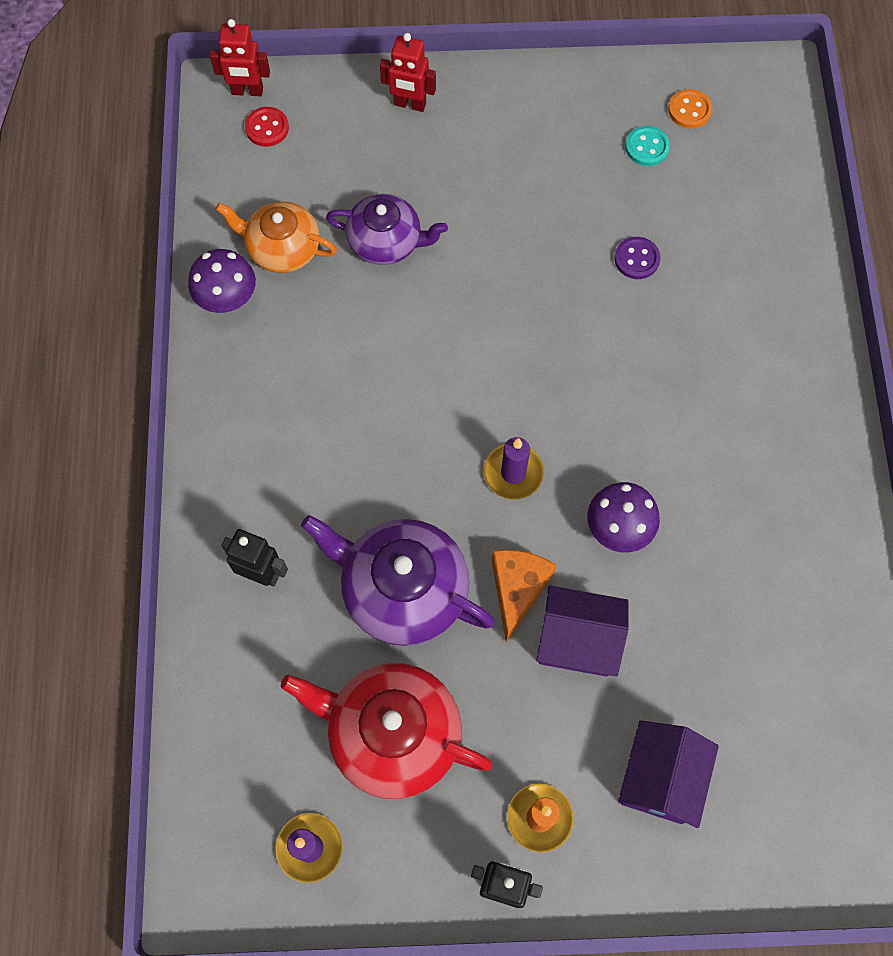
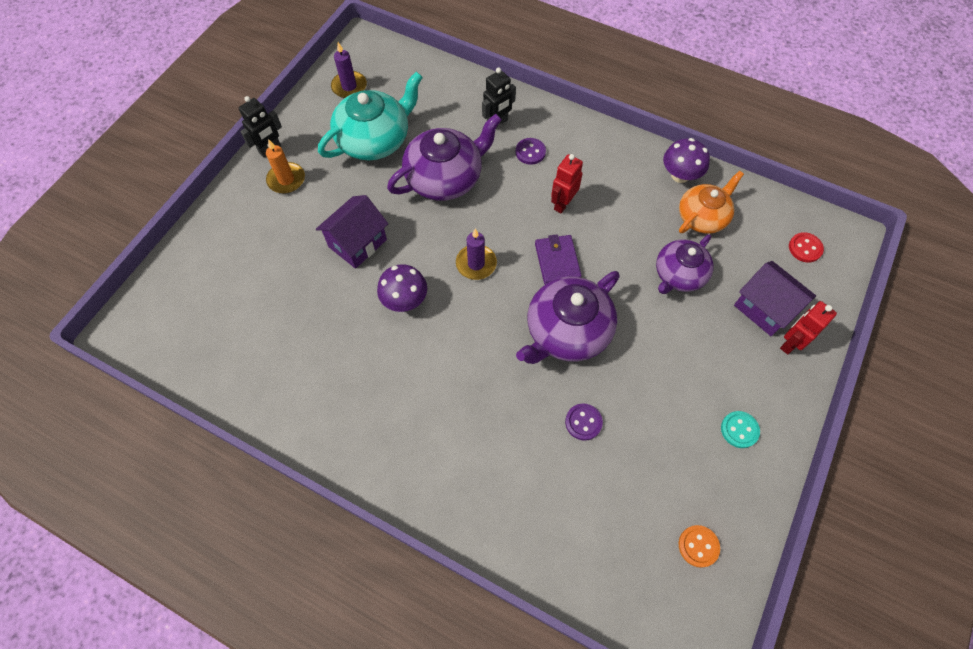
camera: 120 degrees right, 5 degrees down
red robot [210,19,270,96] -> red robot moved to [551,154,583,213]
red teapot [281,663,492,799] -> turquoise teapot [318,72,423,160]
orange cheese [492,550,557,642] -> none
purple house [618,720,719,828] -> purple house moved to [734,261,816,336]
turquoise button [625,126,670,166] -> turquoise button moved to [721,411,760,448]
none -> purple button [516,138,546,165]
none -> purple teapot [516,271,620,364]
none -> purple wallet [535,234,582,285]

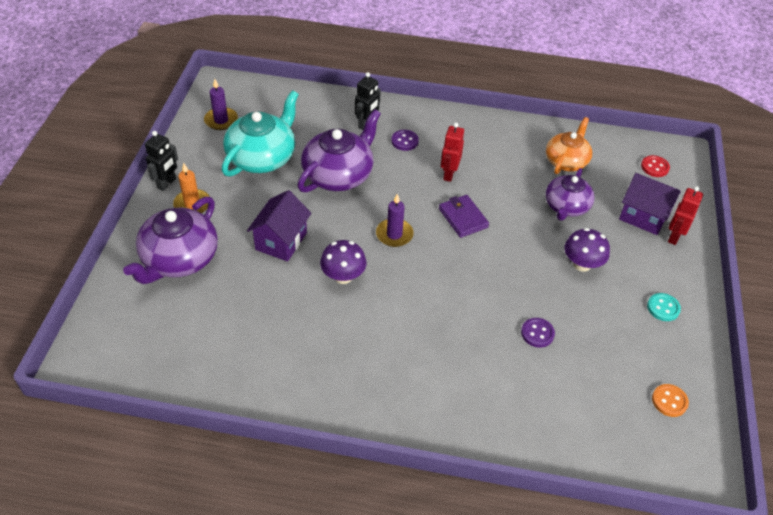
camera: 20 degrees left, 15 degrees down
purple teapot [516,271,620,364] -> purple teapot moved to [123,197,218,284]
purple mushroom [663,138,710,183] -> purple mushroom moved to [564,228,610,272]

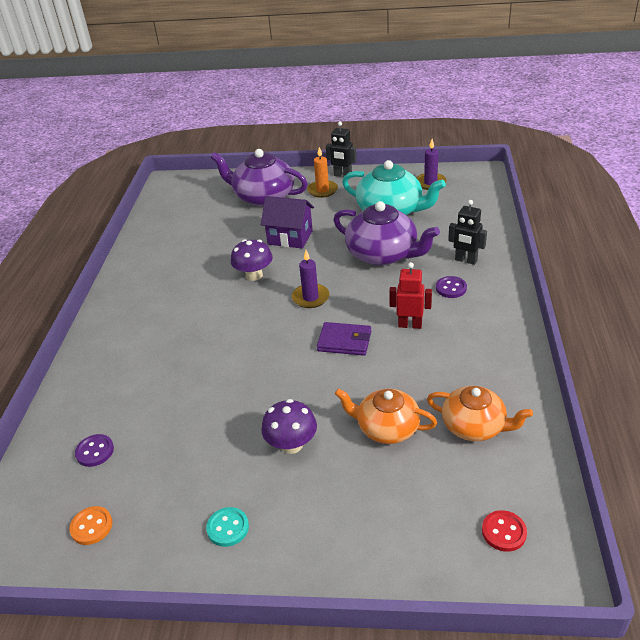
camera: 90 degrees right, 10 degrees down
purple wallet [439,195,489,238] -> purple wallet turned 45 degrees clockwise [317,322,371,356]
purple button [521,318,555,347] -> purple button moved to [75,434,114,467]
purple teapot [546,168,595,221] -> orange teapot [335,388,437,444]
purple house [619,173,681,235] -> none
red robot [668,186,703,245] -> none

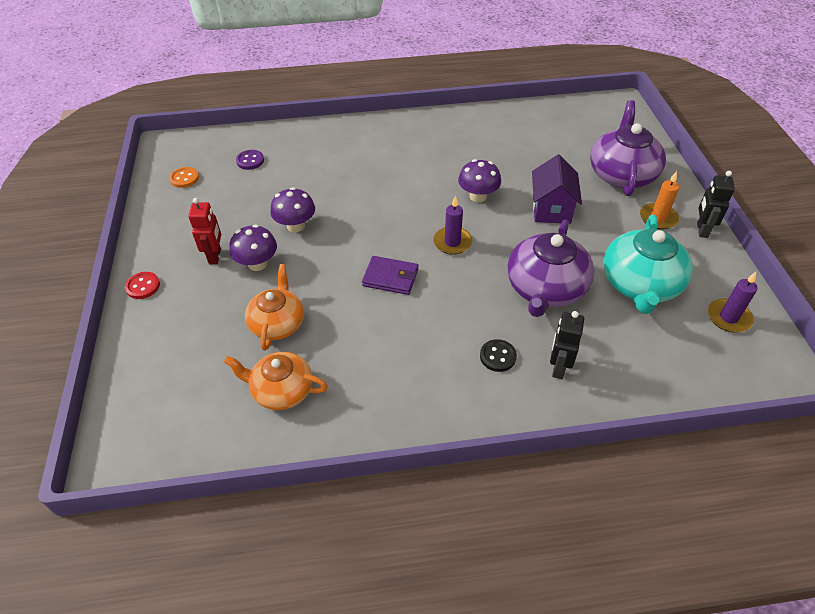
camera: 75 degrees right, 10 degrees up
turquoise button [206,507,249,547] -> none
purple wallet [317,322,371,356] -> purple wallet turned 75 degrees counterclockwise [362,256,418,295]
red robot [389,262,432,329] -> red robot moved to [188,198,221,264]
orange teapot [427,386,533,441] -> orange teapot turned 90 degrees clockwise [224,352,328,410]
purple button [436,276,467,298] -> black button [480,339,517,372]
red button [482,510,527,552] -> red button moved to [125,272,160,299]
none -> purple mushroom [270,187,315,232]

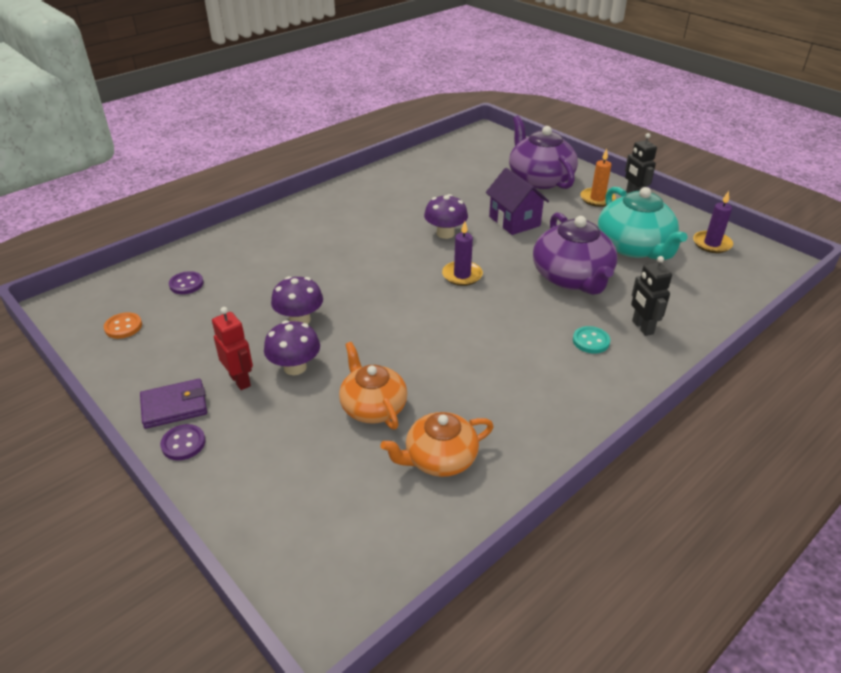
camera: 35 degrees left, 10 degrees down
red button [125,272,160,299] -> purple button [160,424,206,460]
purple wallet [362,256,418,295] -> purple wallet moved to [140,379,207,429]
black button [480,339,517,372] -> turquoise button [573,326,610,353]

